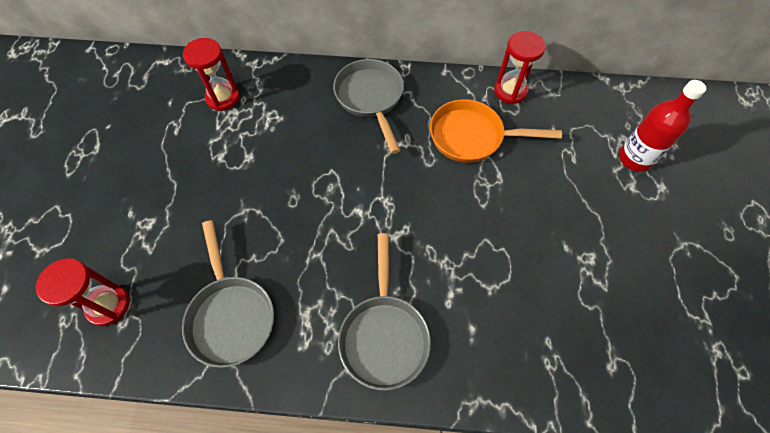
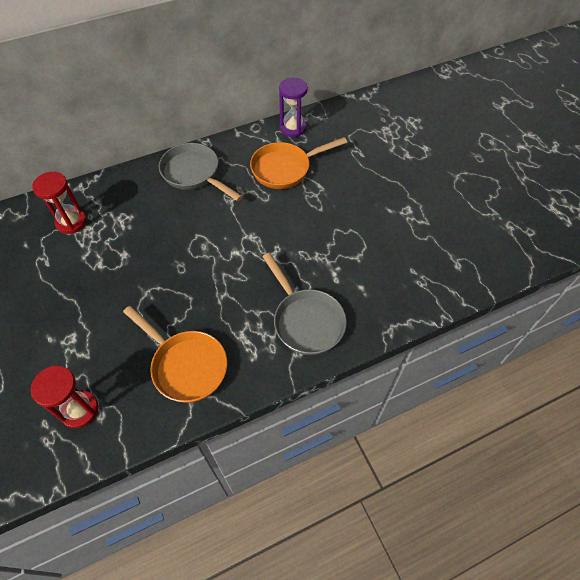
camera: 30 degrees left, 5 degrees down
grey pan [182,220,274,368] -> orange pan [123,306,227,403]
red hourglass [494,31,546,104] -> purple hourglass [279,77,308,137]
red bottle [619,80,706,172] -> none

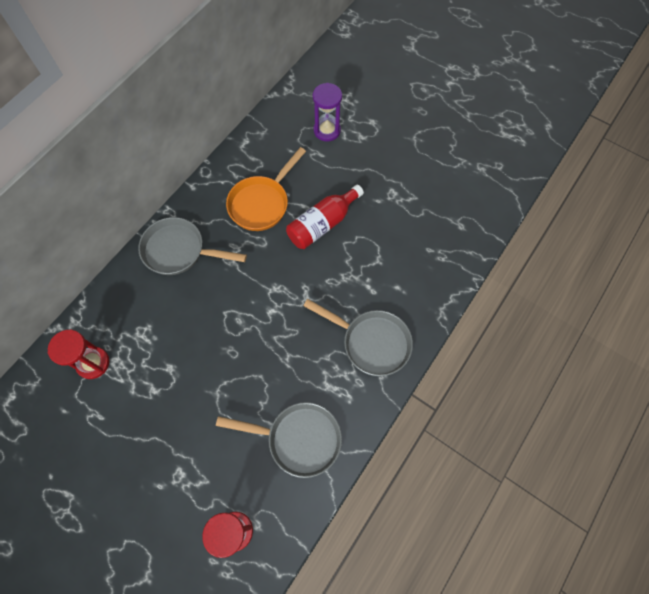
camera: 30 degrees left, 10 degrees up
orange pan [123,306,227,403] -> grey pan [216,402,342,478]
purple hourglass [279,77,308,137] -> purple hourglass moved to [313,83,342,142]
none -> red bottle [286,185,364,249]

